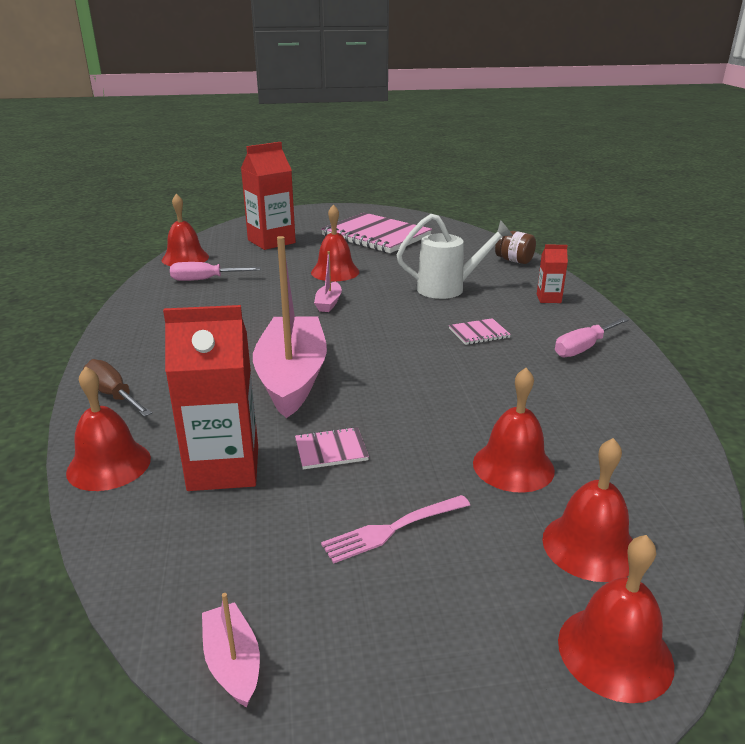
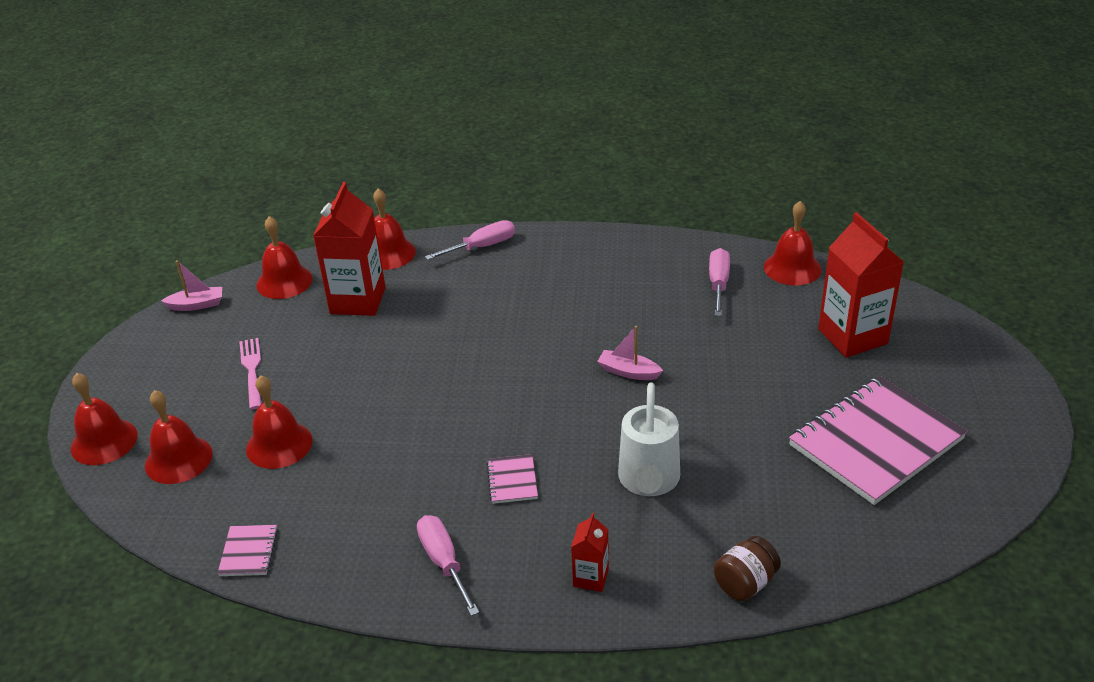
camera: 105 degrees right, 10 degrees up
brown screwdriver [83,359,152,417] -> pink screwdriver [425,220,515,260]
pink boat [253,236,327,418] -> none
pink notebook [295,427,369,469] -> pink notebook moved to [217,525,278,576]
red bell [311,205,359,282] -> red bell moved to [256,216,313,299]

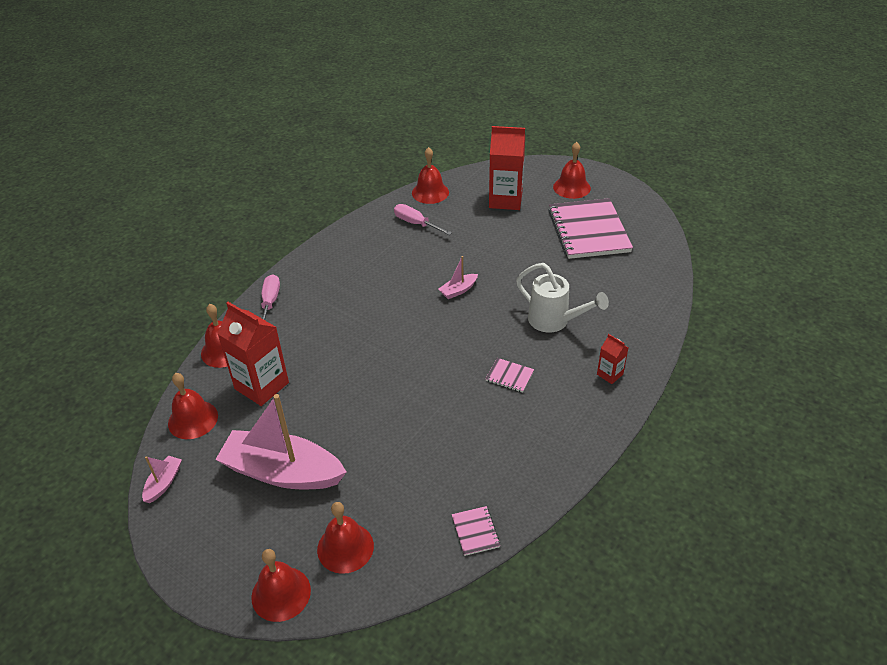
camera: 60 degrees left, 5 degrees up
pink notebook [217,525,278,576] -> pink notebook turned 45 degrees clockwise [452,506,500,556]
pink fork [239,338,262,409] -> pink boat [215,394,346,489]
red bell [246,375,312,469] -> red bell moved to [553,142,591,199]
pink screwdriver [417,515,480,616] -> none
brown jar [714,536,781,601] -> none

